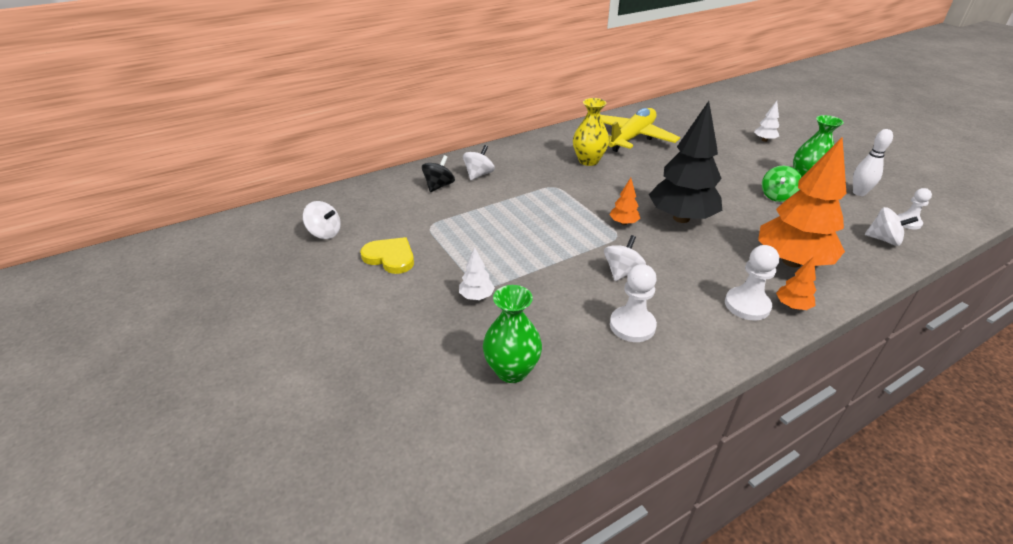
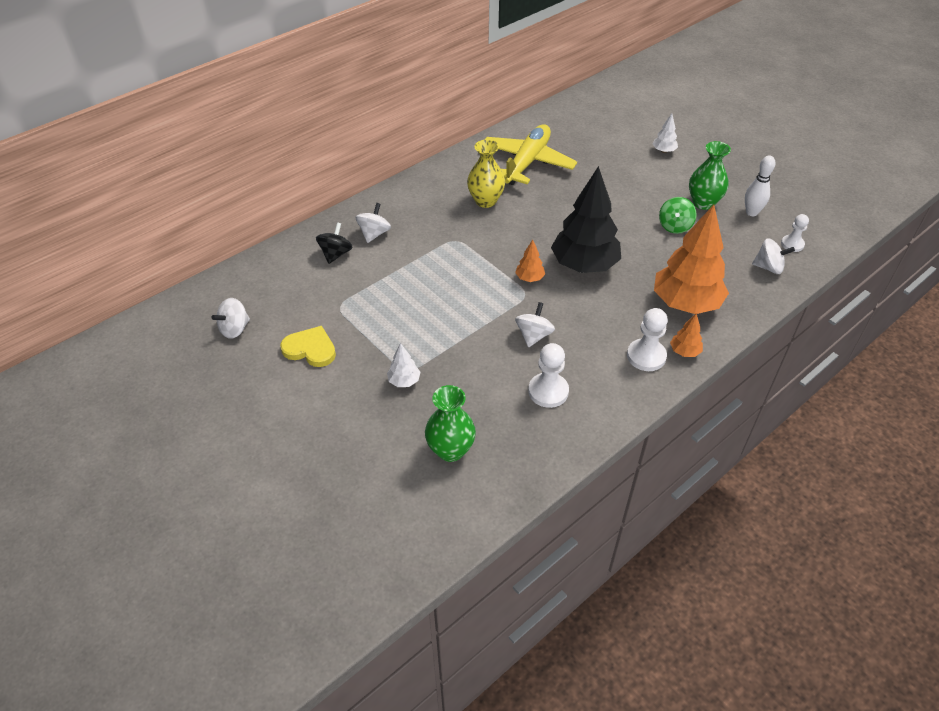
camera: 10 degrees left, 10 degrees up
white spinning top [303,201,341,239] -> white spinning top turned 120 degrees clockwise [211,298,250,339]

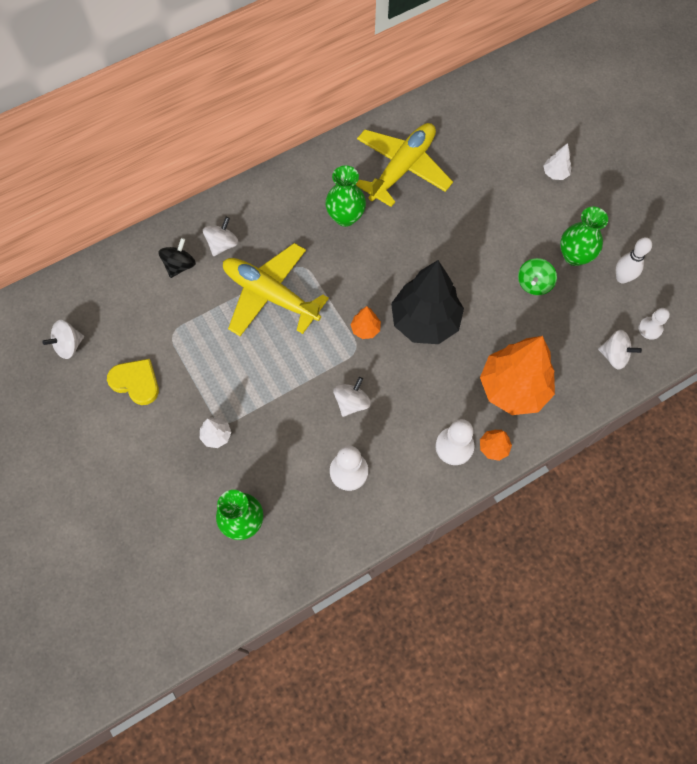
camera: 10 degrees right, 20 degrees up
yellow vase [467,140,505,208] -> green vase [325,166,366,227]
none -> yellow plane [223,243,329,336]

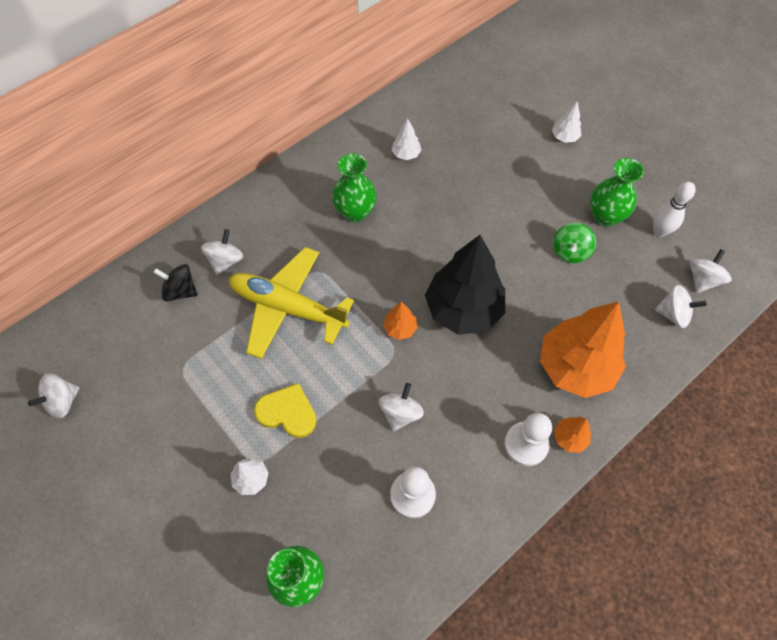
camera: 10 degrees left, 5 degrees down
yellow heart [107,359,159,405] -> yellow heart moved to [254,383,316,438]
black spinning top [158,238,196,278] -> black spinning top turned 90 degrees counterclockwise [153,264,198,302]
yellow plane [355,123,453,207] -> white tree [392,118,421,160]
white pawn [639,308,670,340] -> white spinning top [690,249,732,293]

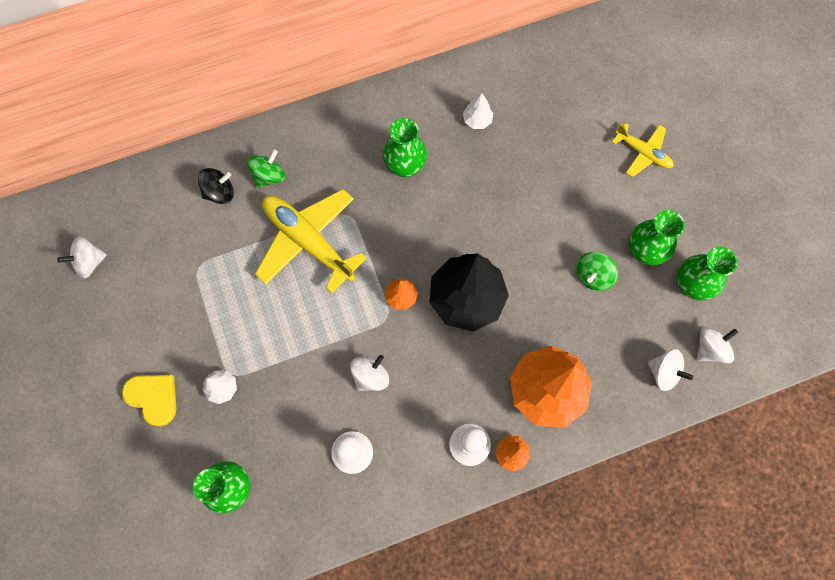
camera: 20 degrees right, 10 degrees up
black spinning top [153,264,198,302] -> black spinning top turned 120 degrees clockwise [198,168,234,204]
white spinning top [201,229,243,275] -> green spinning top [247,150,285,188]
yellow heart [254,383,316,438] -> yellow heart moved to [122,375,176,426]
white tree [552,101,581,143] -> yellow plane [612,123,674,177]
white bowling pin [653,182,696,237] -> green vase [677,247,738,301]

